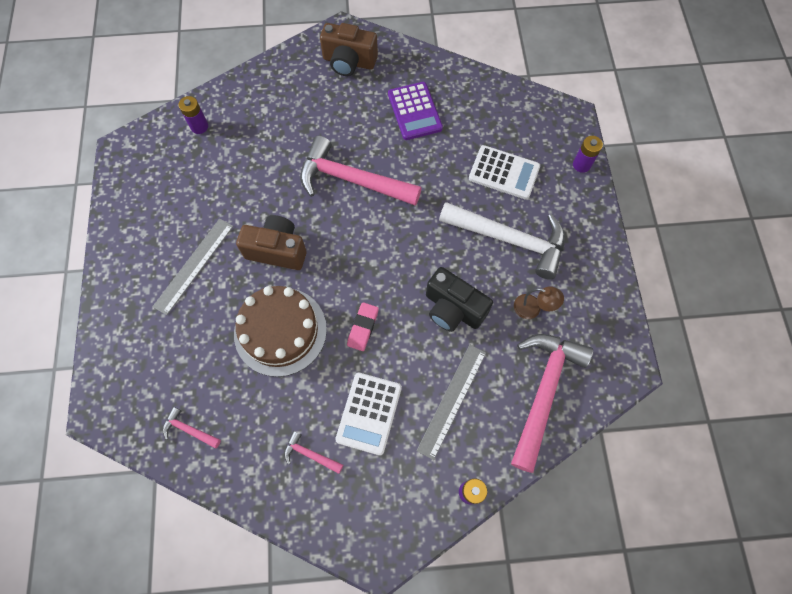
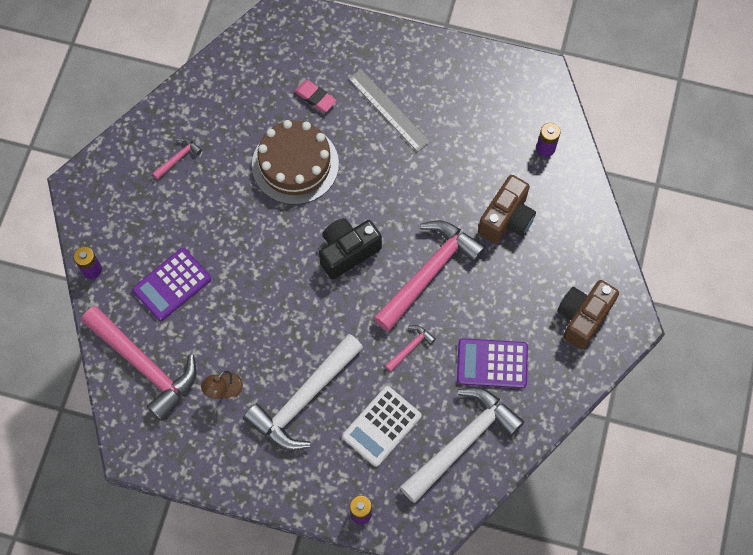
camera: 110 degrees right, 0 degrees up
pink hammer [163,407,221,449] -> pink hammer moved to [385,325,436,372]
brown camera [236,215,307,270] -> brown camera moved to [478,175,536,243]
white calculator [335,373,402,456] -> none
pink eraser [347,302,379,351] -> pink eraser moved to [295,80,337,112]
grey ruler [416,345,486,460] -> purple calculator [132,248,211,321]
black camera [426,267,493,332] -> black camera moved to [319,218,382,279]
none -> white hammer [400,387,524,503]

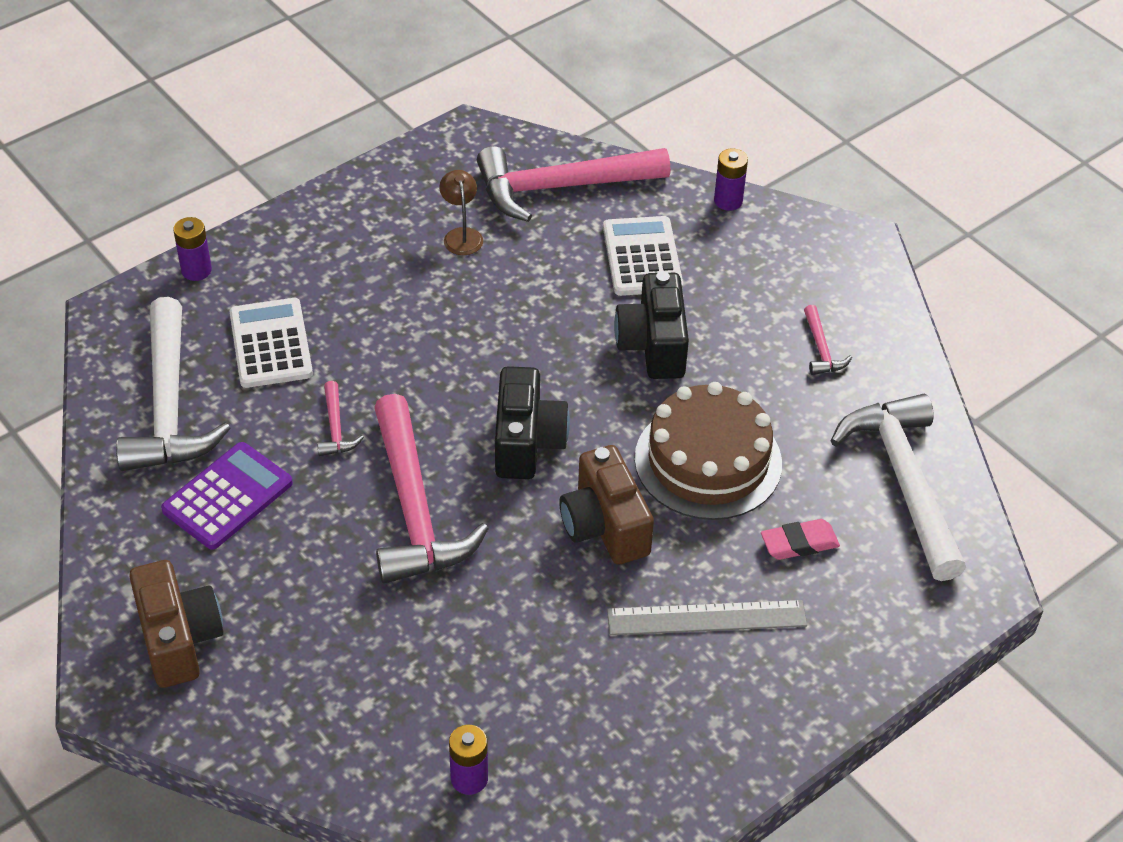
camera: 125 degrees right, 20 degrees down
purple calculator [132,248,211,321] -> white calculator [603,216,683,296]
white hammer [243,334,363,451] -> white hammer moved to [831,394,966,581]
brown camera [478,175,536,243] -> brown camera moved to [559,445,654,564]
none -> black camera [614,271,689,379]

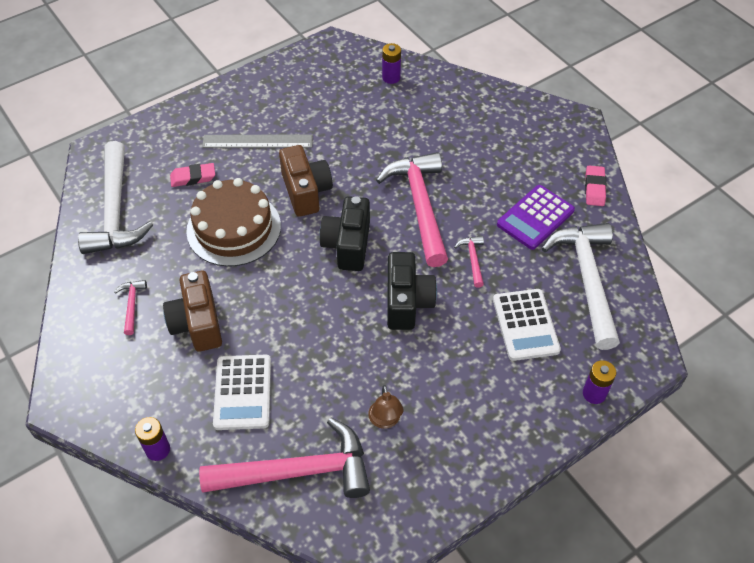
camera: 175 degrees left, 5 degrees up
brown camera [129,560,224,688] -> brown camera moved to [163,271,222,352]
black camera [614,271,689,379] -> black camera moved to [387,252,437,330]
none -> pink eraser [585,166,606,206]

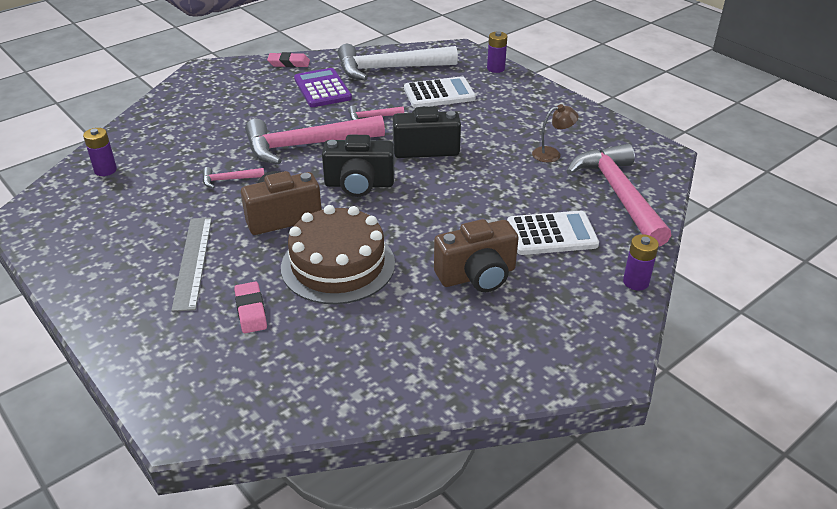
camera: 95 degrees left, 15 degrees down
white hammer [78,141,153,254] -> none
pink hammer [114,280,147,335] -> pink hammer moved to [203,167,264,189]
purple calculator [497,185,575,250] -> purple calculator turned 150 degrees counterclockwise [294,68,352,107]

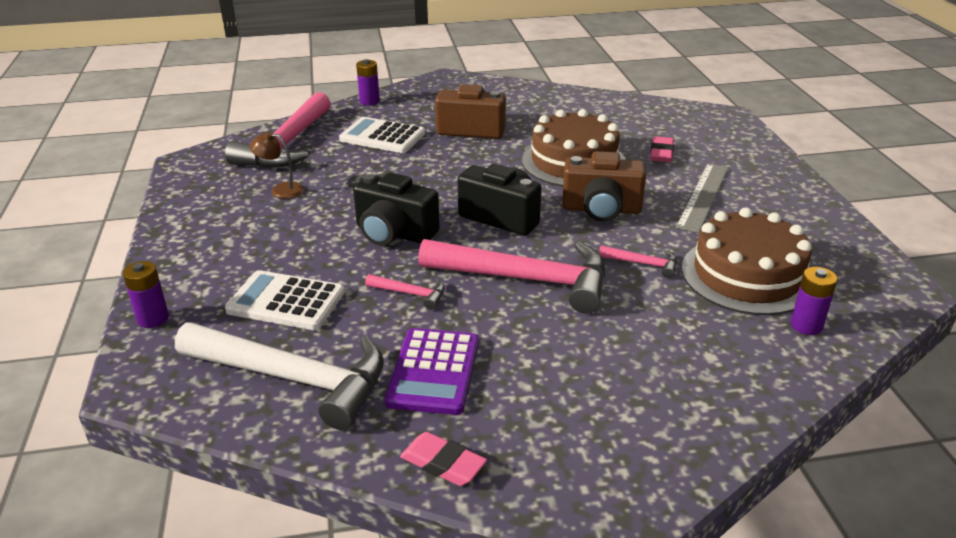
camera: 150 degrees left, 5 degrees down
none -> brown cake [681,207,812,315]

